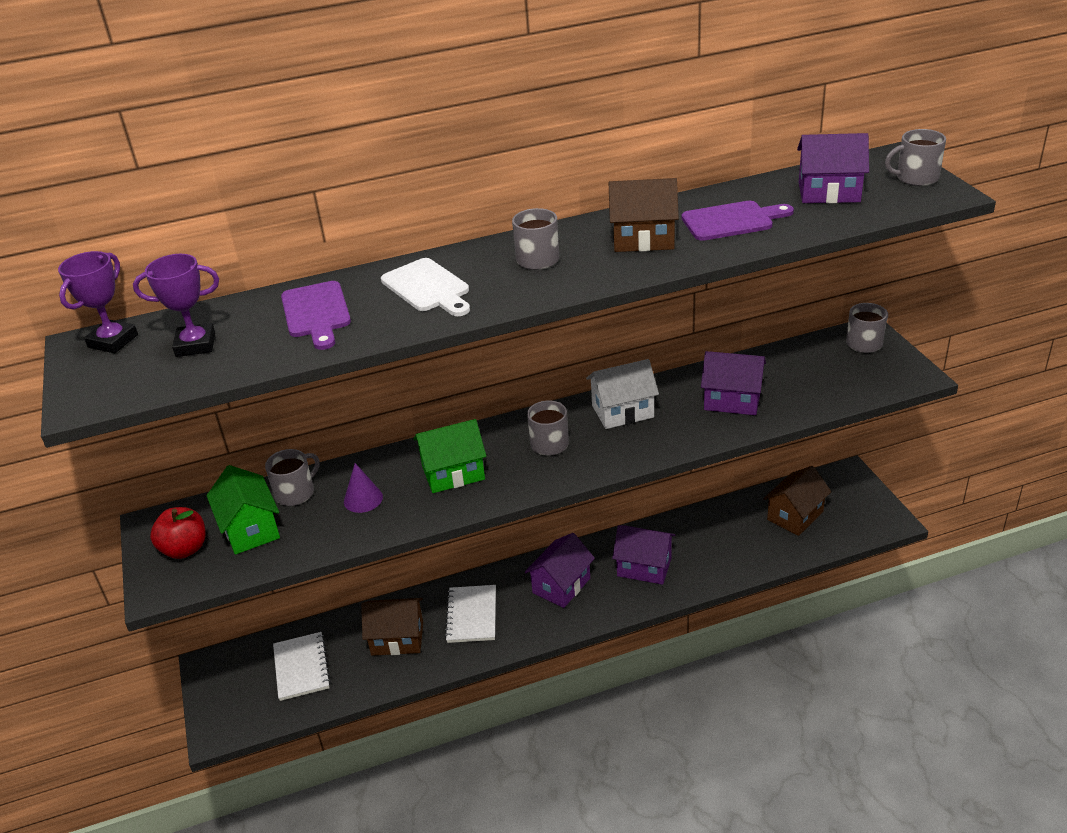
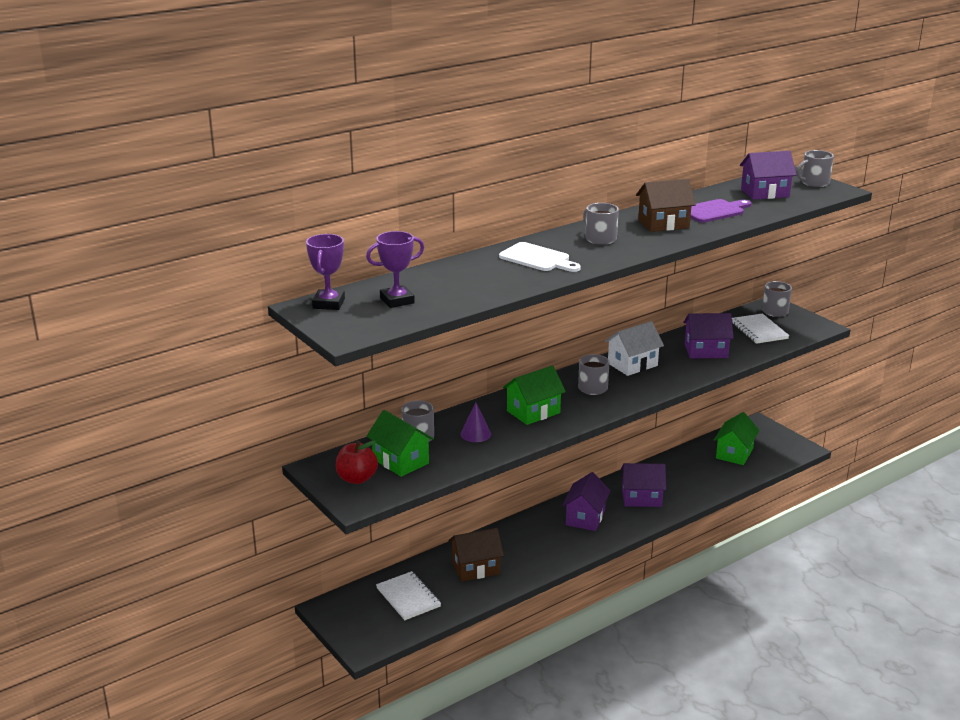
camera: 20 degrees left, 10 degrees down
purple cutting board [281,281,351,350] -> none
white notebook [445,585,496,643] -> white notebook moved to [732,313,789,344]
brown house [763,466,831,536] -> green house [714,412,760,465]

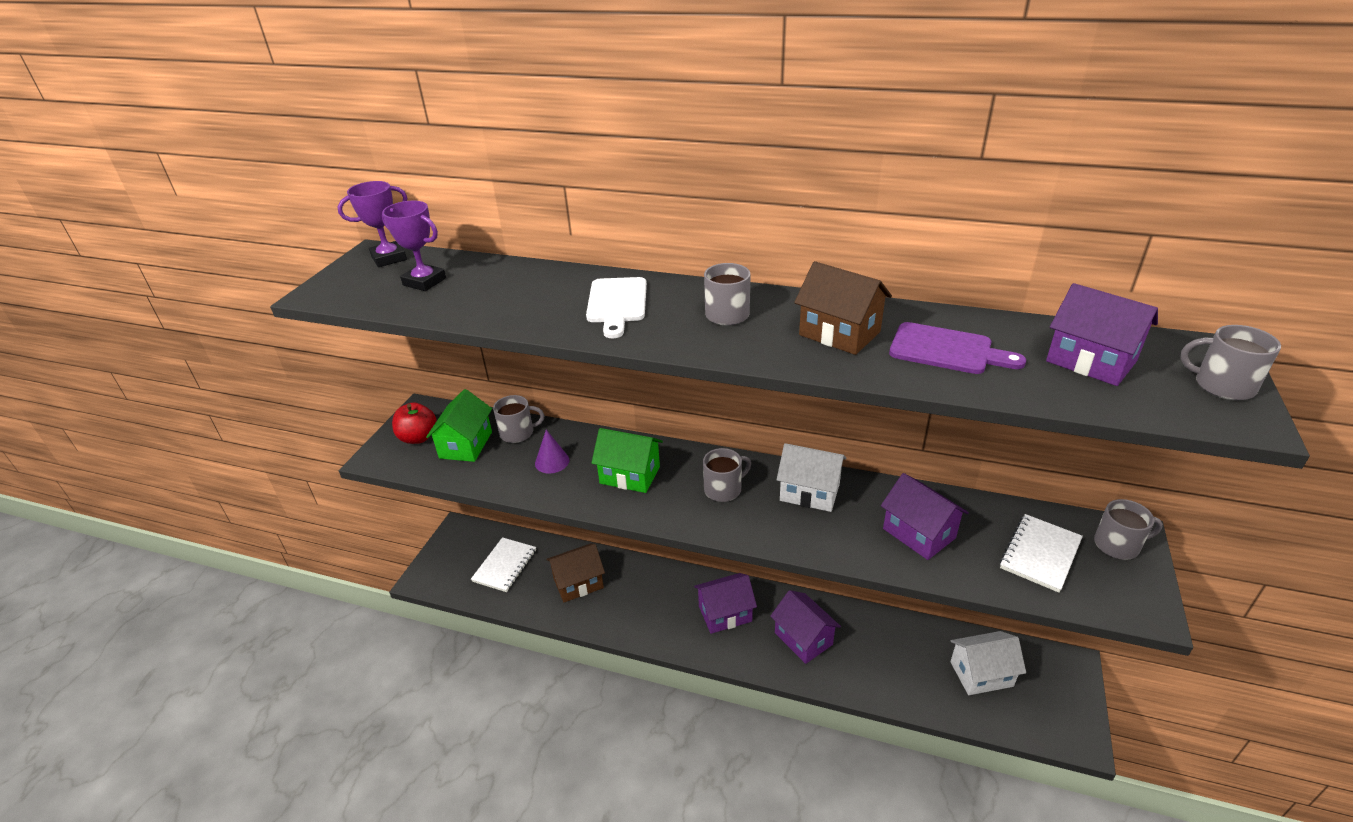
camera: 55 degrees right, 10 degrees up
brown house [449,528,504,582] -> brown house turned 60 degrees counterclockwise [546,544,605,602]
green house [714,412,760,465] -> white house [950,631,1026,695]

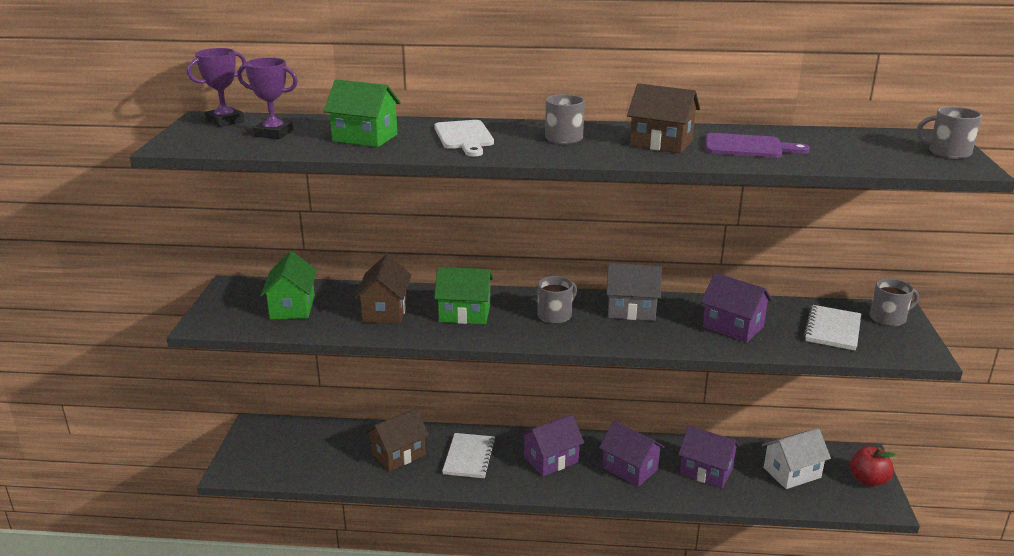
camera: 15 degrees left, 10 degrees down
red apple [392,402,437,444] -> red apple moved to [850,446,897,487]
white notebook [471,537,536,592] -> white notebook moved to [442,433,496,478]
grey mug [493,395,544,443] -> none
purple cone [535,430,569,473] -> brown house [355,255,411,324]
white house [776,443,846,512] -> grey house [606,263,662,321]
purple house [1046,283,1158,386] -> purple house moved to [678,425,740,489]
none -> green house [324,79,401,147]

